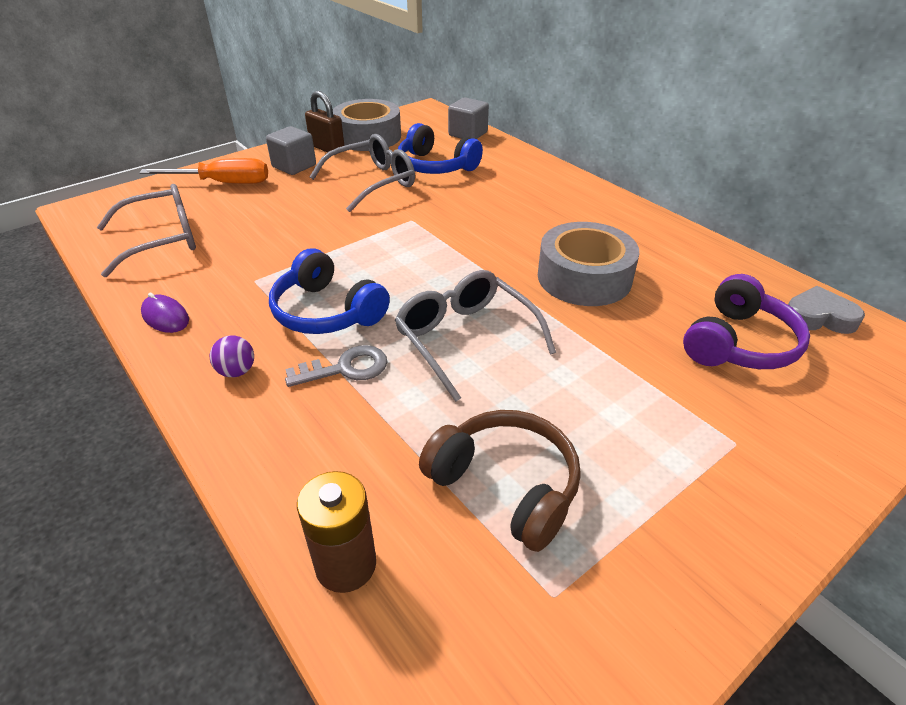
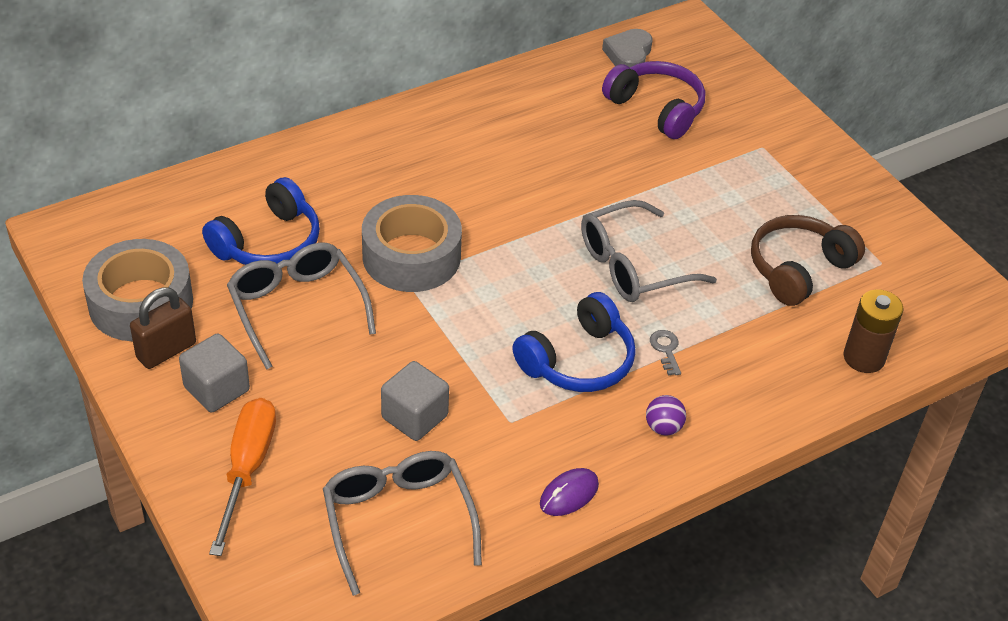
camera: 85 degrees left, 5 degrees up
grey key [285,345,387,387] -> grey key [650,330,681,376], size x0.63
grey cube [448,97,489,139] -> grey cube moved to [381,361,449,441]
grey tape [538,222,639,306] -> grey tape moved to [362,195,462,292]

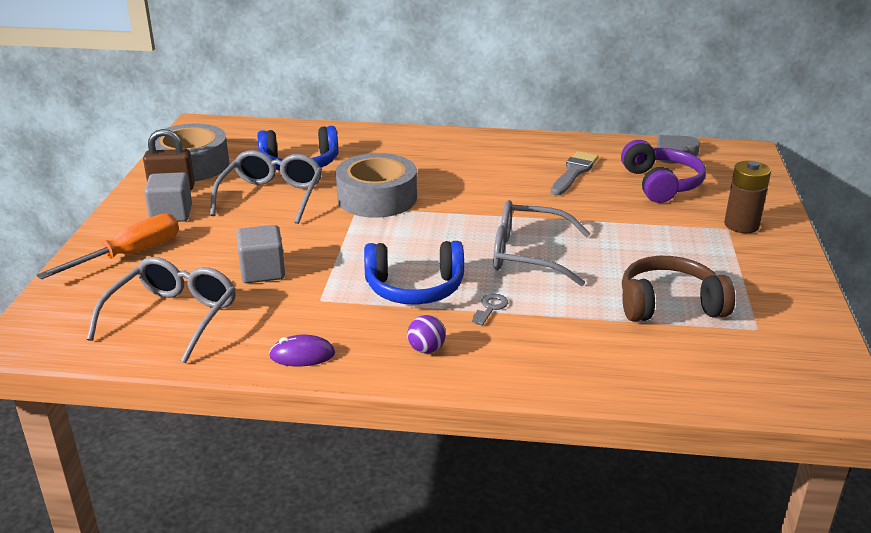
camera: 40 degrees right, 15 degrees down
brown battery [844,289,904,373] -> brown battery moved to [724,161,771,233]
none -> grey brush [551,151,598,196]

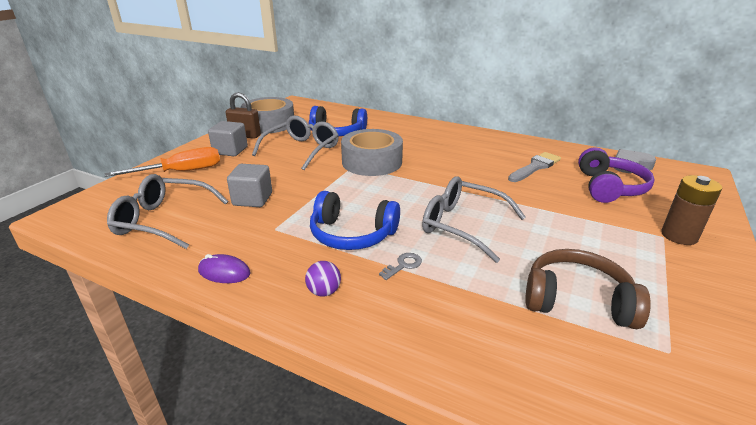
camera: 20 degrees right, 0 degrees up
grey glasses [87,257,236,363] -> grey glasses turned 120 degrees counterclockwise [107,174,229,249]

